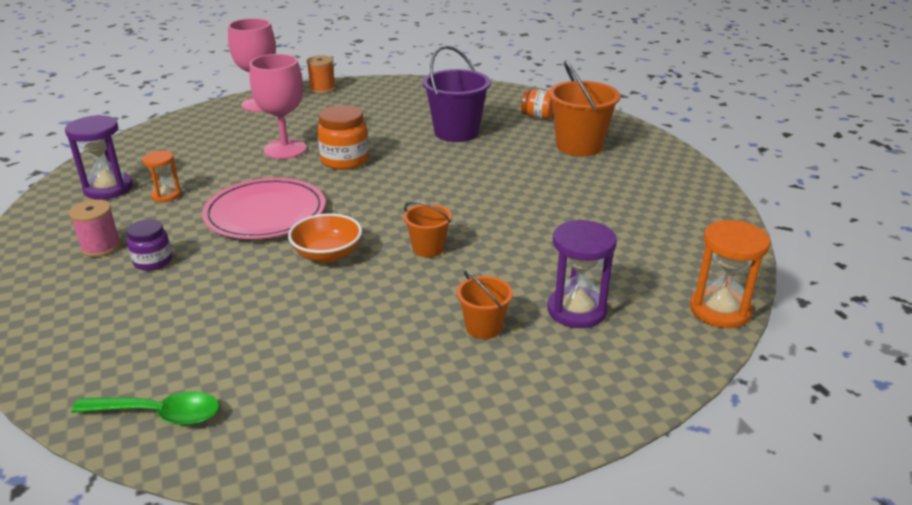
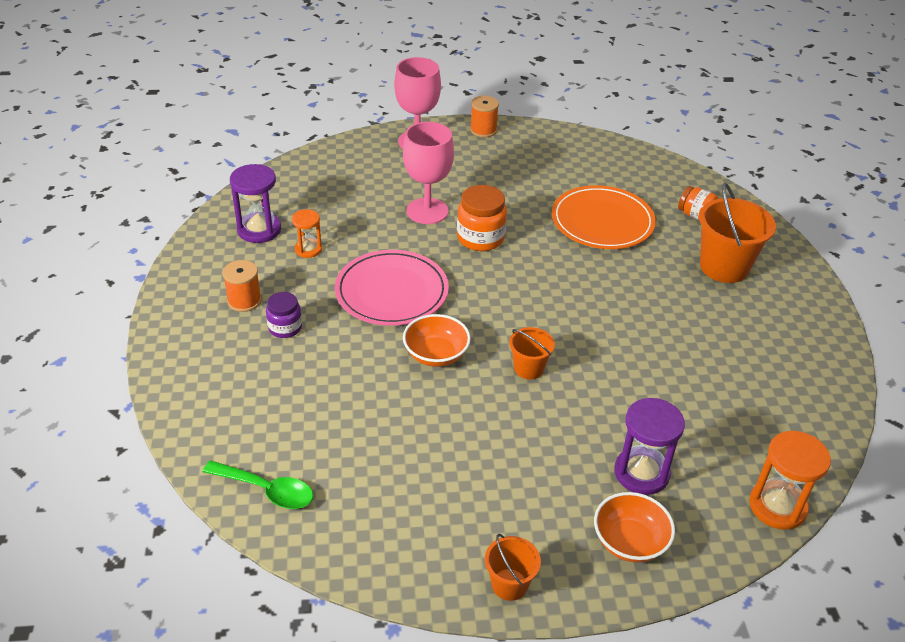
camera: 15 degrees right, 10 degrees up
pink spool [69,200,121,257] -> orange spool [222,260,262,312]
purple bucket [422,46,491,142] -> orange plate [552,185,656,249]
orange bucket [457,271,513,339] -> orange bucket moved to [485,534,541,601]
none -> orange bowl [594,492,675,562]

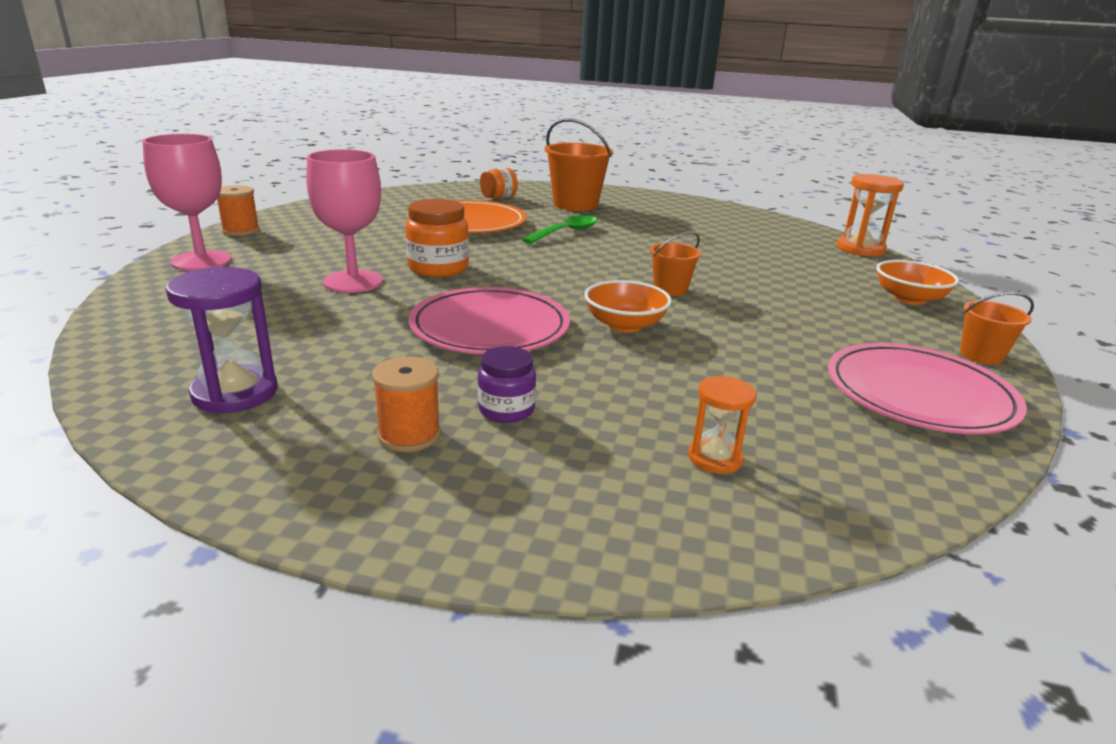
camera: 70 degrees left, 15 degrees down
green spoon [203,460,314,509] -> green spoon moved to [522,215,597,244]
orange hourglass [292,209,322,258] -> orange hourglass moved to [688,376,756,474]
purple hourglass [615,398,685,495] -> none
none -> pink plate [828,343,1027,434]

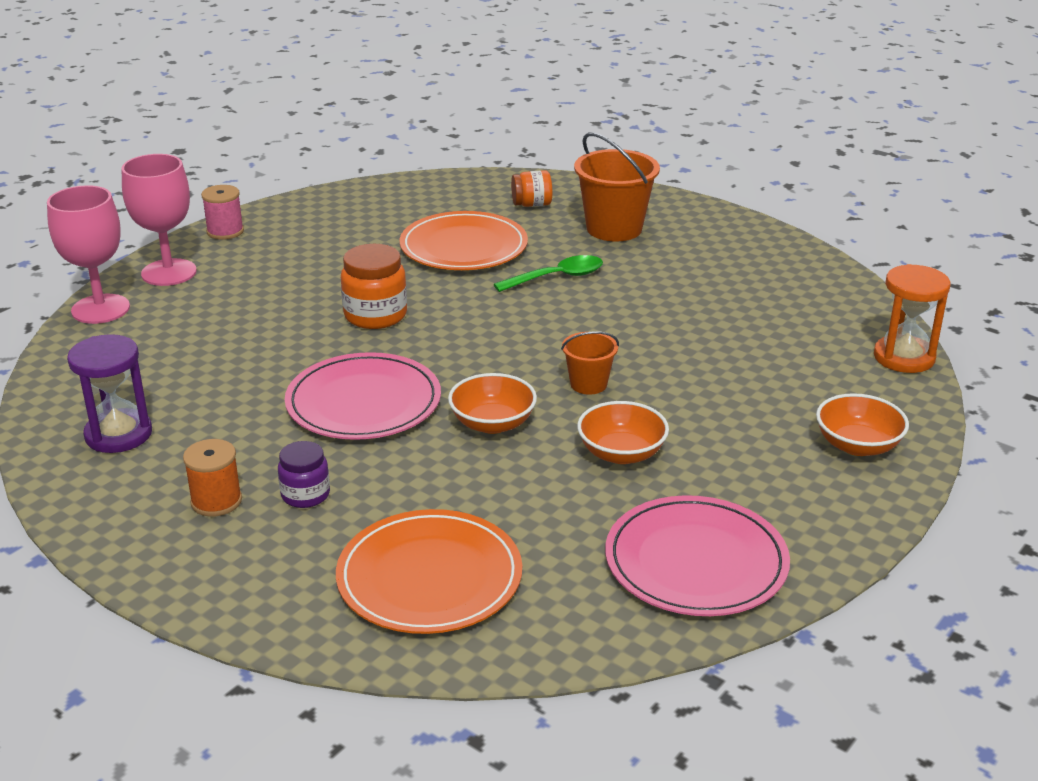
camera: 25 degrees right, 5 degrees up
orange spool [217,185,260,236] -> pink spool [201,185,244,240]
pink goblet [306,149,383,293] -> pink goblet moved to [47,185,130,324]
orange hourglass [688,376,756,474] -> orange plate [336,509,522,634]
orange bucket [960,292,1034,365] -> none
none -> orange bowl [577,401,669,464]

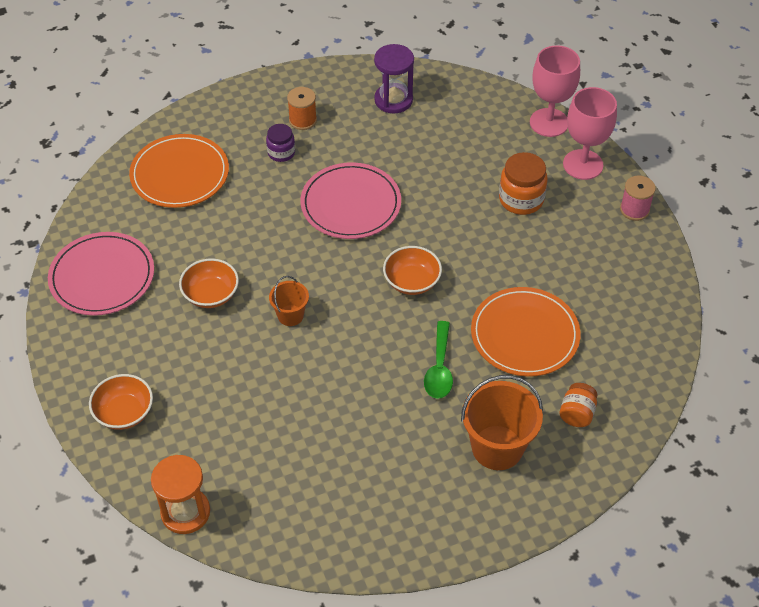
camera: 120 degrees right, 20 degrees up
orange jar [341,244,407,329] -> orange jar moved to [499,152,548,215]
orange bowl [448,373,537,434] -> orange bowl moved to [383,246,442,295]

